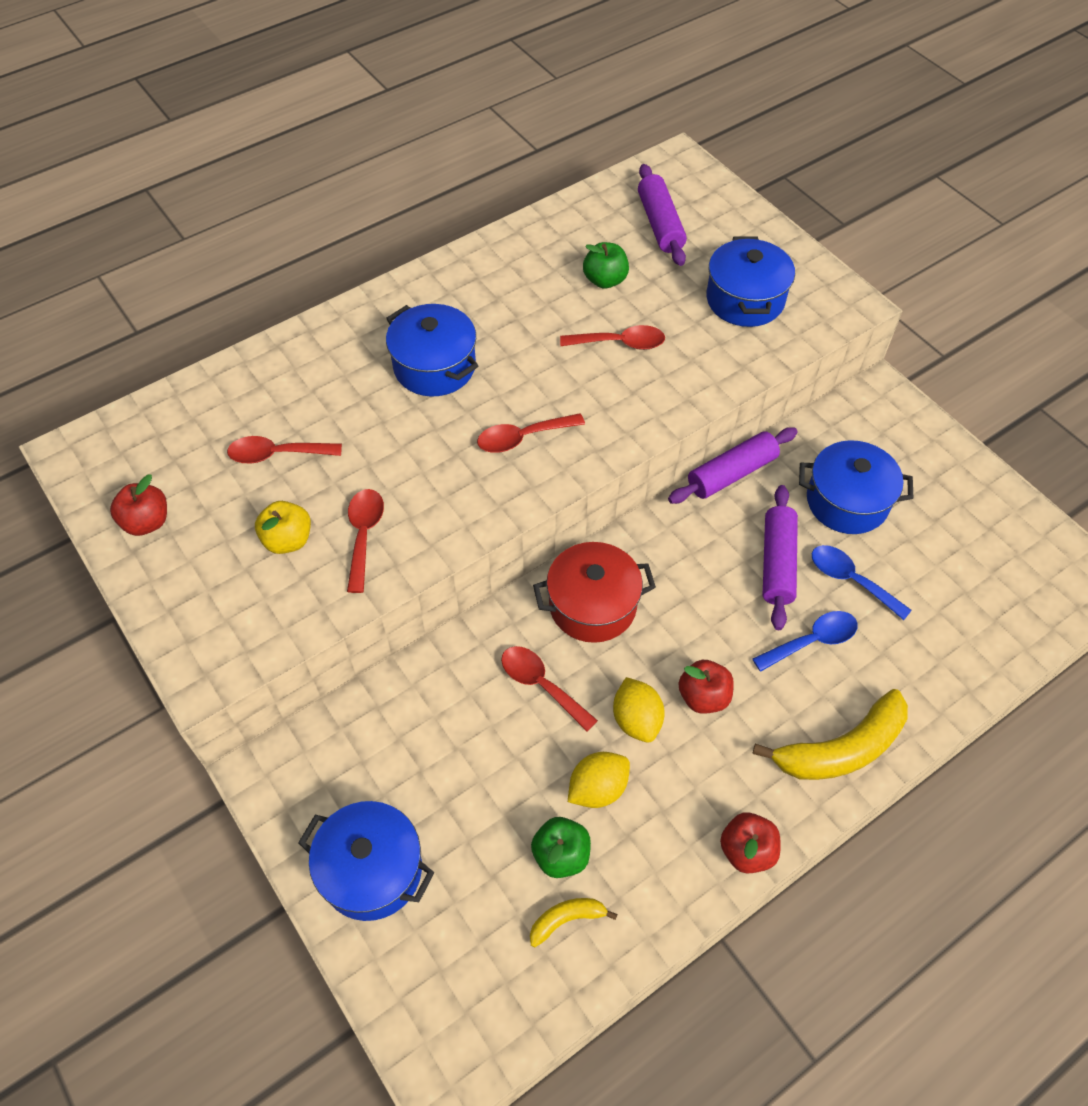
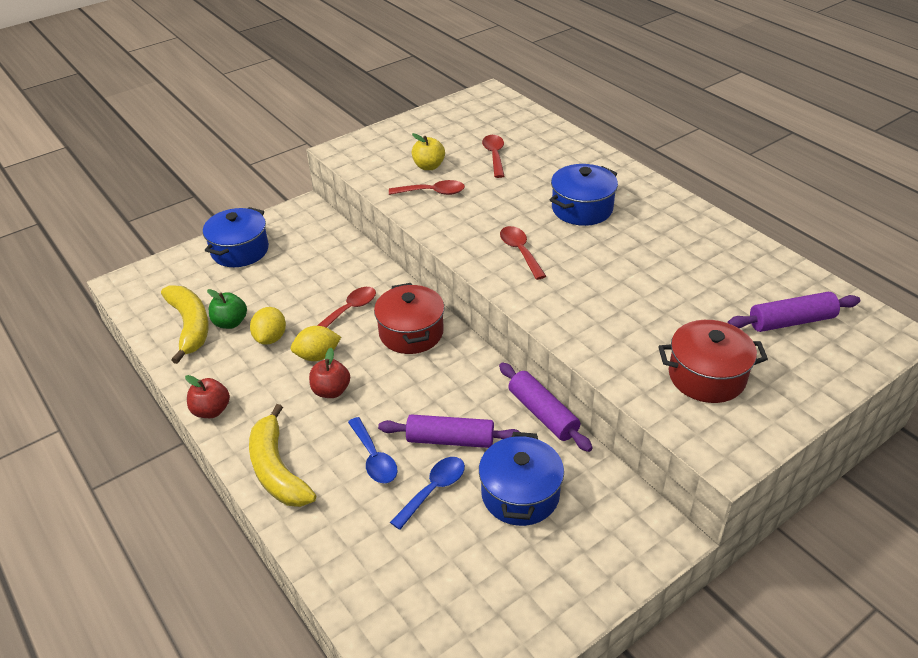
camera: 90 degrees right, 15 degrees down
red apple [110,475,167,536] -> none
yellow banana [530,898,617,947] -> yellow banana [161,285,209,364], size x2.03
red spoon [560,325,665,350] -> none
yellow lemon [568,752,630,808] -> yellow lemon turned 45 degrees clockwise [250,307,286,345]
green apple [583,242,629,289] -> none
blue pot [706,236,795,327] -> red pot [658,320,768,403]

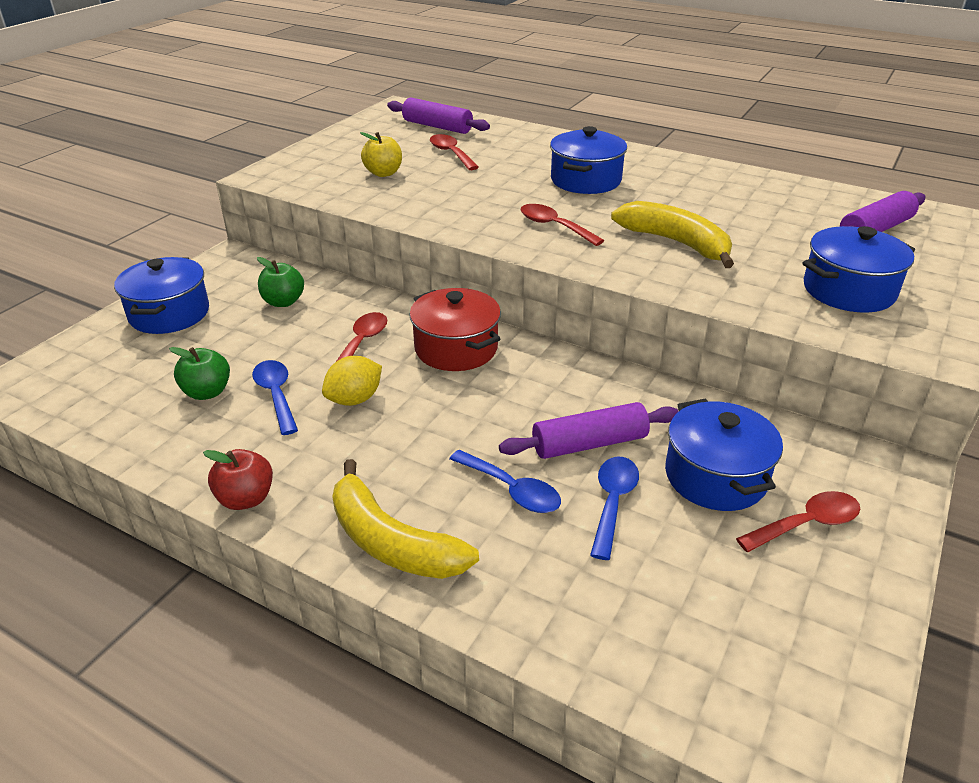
camera: 25 degrees left, 5 degrees down
yellow banana [161,285,209,364] -> yellow banana moved to [611,201,734,268]
yellow lemon [250,307,286,345] -> blue spoon [252,360,298,435]
red apple [309,348,350,398] -> none
red spoon [389,180,465,195] -> red spoon moved to [736,491,860,552]
purple rolling pin [499,362,593,452] -> purple rolling pin moved to [387,97,490,134]
red pot [658,320,768,403] -> blue pot [803,226,915,313]
none -> green apple [257,257,304,307]

